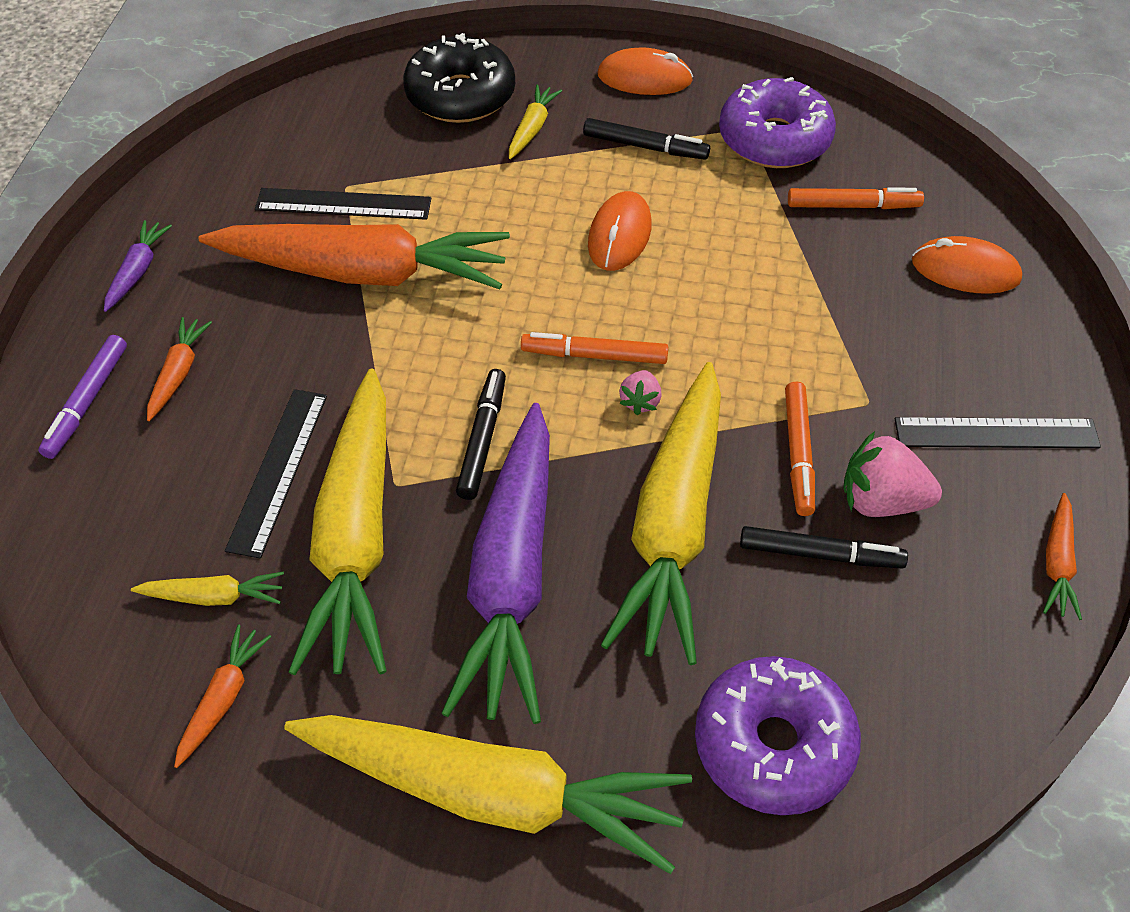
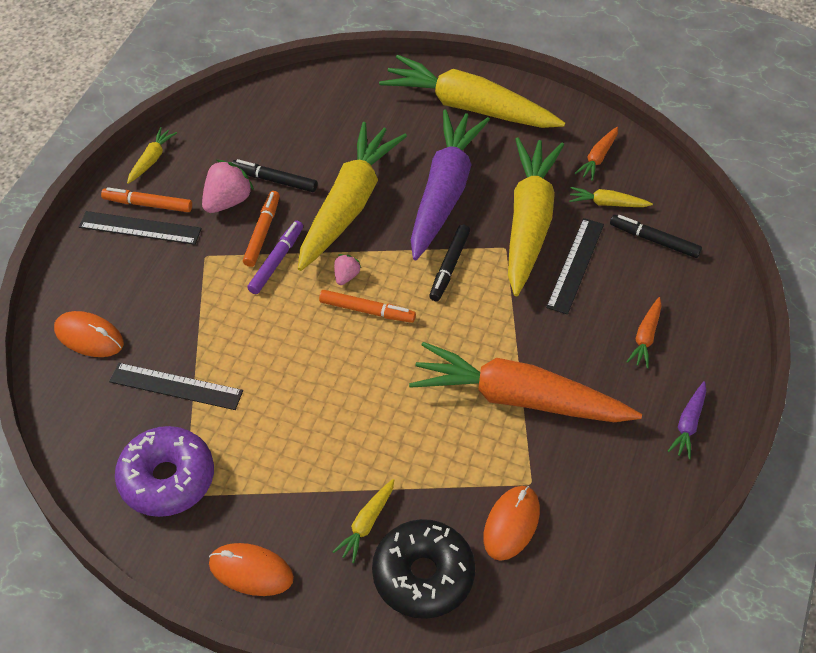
camera: 170 degrees left, 0 degrees up
purple marker [38,335,127,459] -> purple marker moved to [247,221,303,294]
black ruler [255,188,431,220] -> black ruler moved to [109,363,243,410]
black marker [583,118,710,160] -> black marker moved to [610,215,702,258]
orange mouse [588,191,652,271] -> orange mouse moved to [483,486,540,561]
purple donut [695,656,861,815] -> none
orange marker [788,187,924,209] -> orange marker moved to [101,187,192,212]
pink strawberry [843,431,942,517] -> pink strawberry turned 75 degrees counterclockwise [202,160,254,213]
orange carrot [1043,493,1082,620] -> yellow carrot [127,127,177,184]

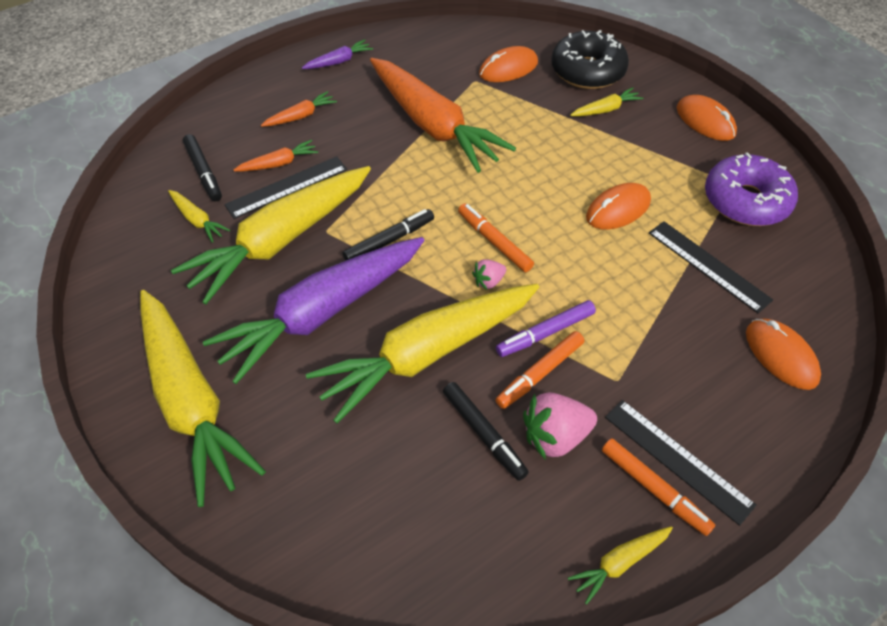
camera: 145 degrees left, 0 degrees up
orange carrot [575,127,618,181] -> orange carrot moved to [234,140,318,171]
none -> orange mouse [586,183,651,230]

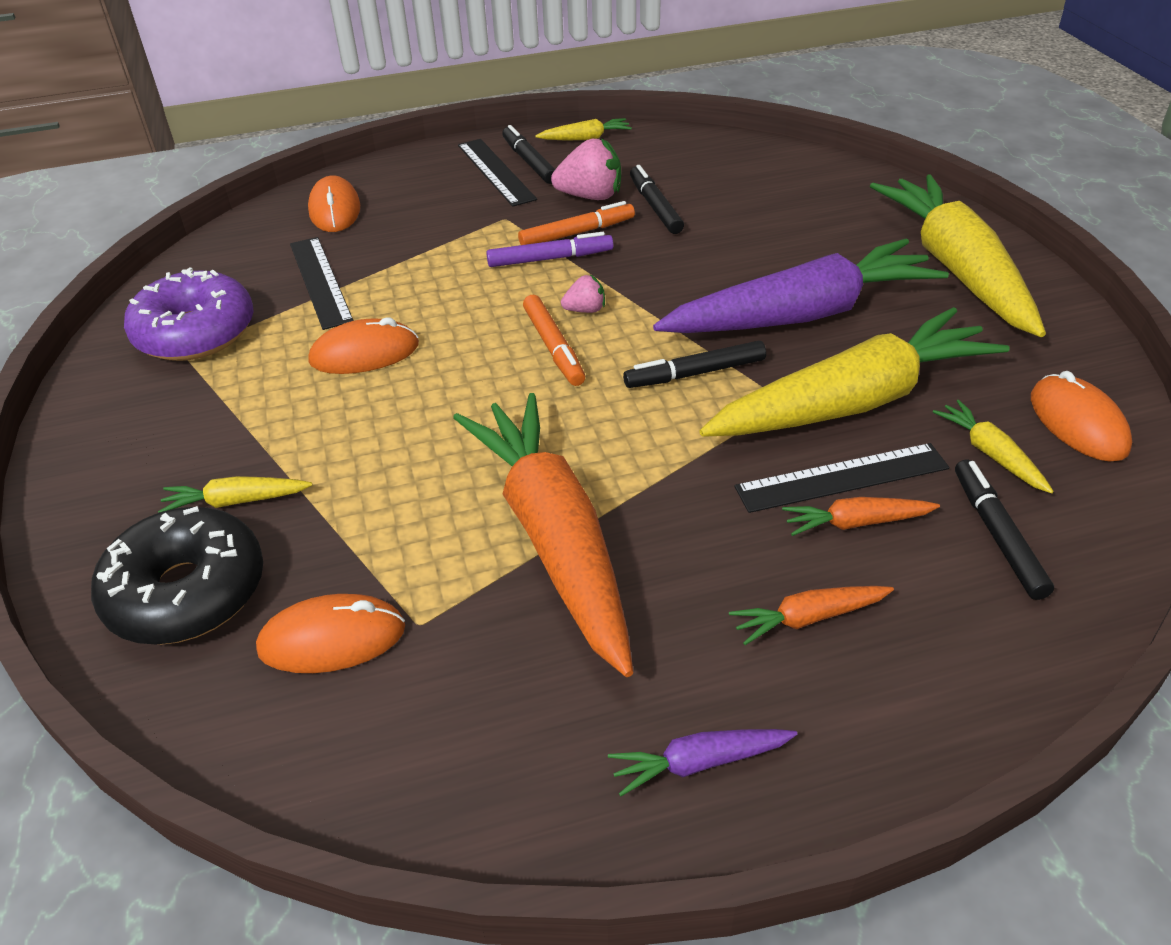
camera: 160 degrees left, 10 degrees down
yellow carrot [306,284,539,423] -> none
orange marker [602,438,715,536] -> black marker [502,125,555,184]
orange mouse [677,95,737,141] -> orange mouse moved to [1031,371,1132,462]

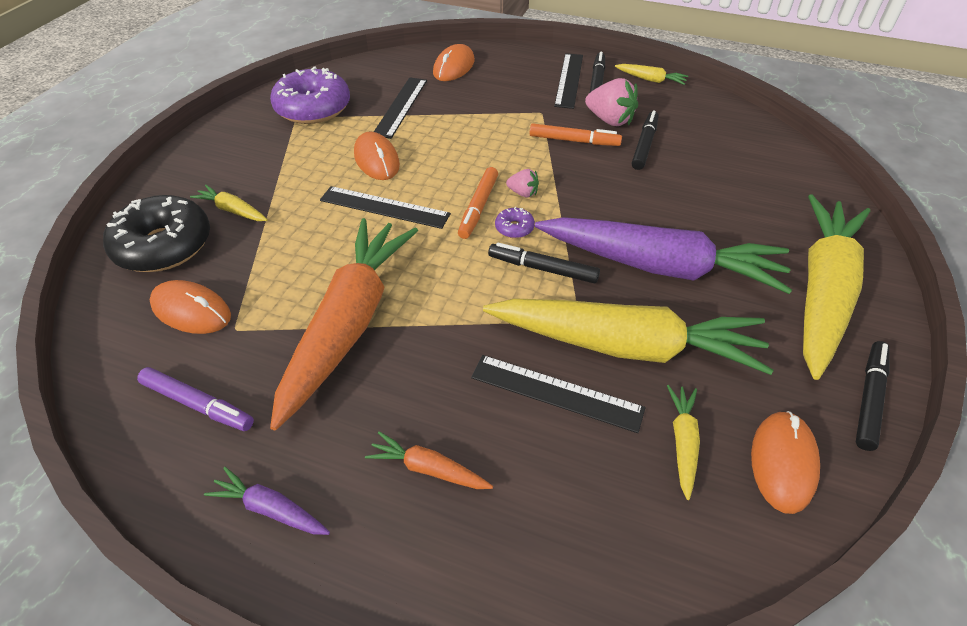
camera: 35 degrees right, 5 degrees up
orange mouse [309,317,419,374] -> orange mouse turned 45 degrees clockwise [354,131,400,180]
purple marker [486,232,614,267] -> purple marker moved to [137,367,254,431]
orange carrot [782,497,940,536] -> none
black marker [955,459,1054,600] -> black marker moved to [856,341,890,451]
none -> black ruler [320,186,451,229]
none -> purple donut [495,207,535,238]

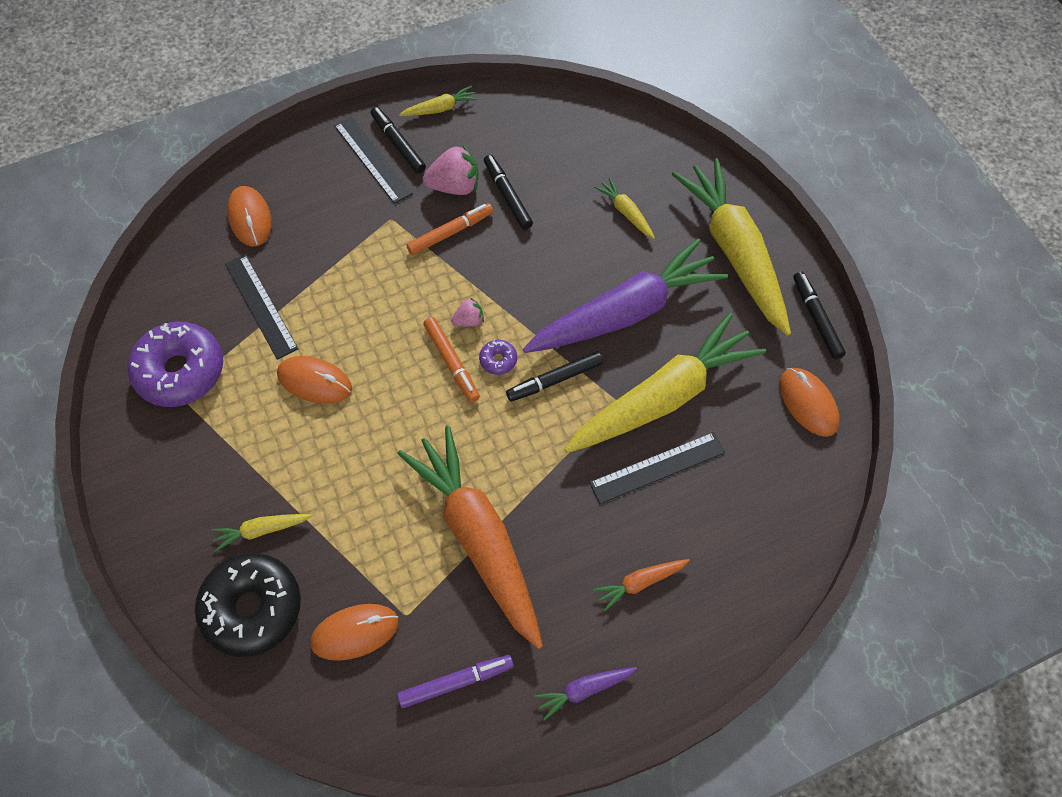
camera: 45 degrees left, 15 degrees up
black ruler [320,186,451,229] -> none
yellow carrot [667,385,700,500] -> yellow carrot moved to [594,177,655,239]

